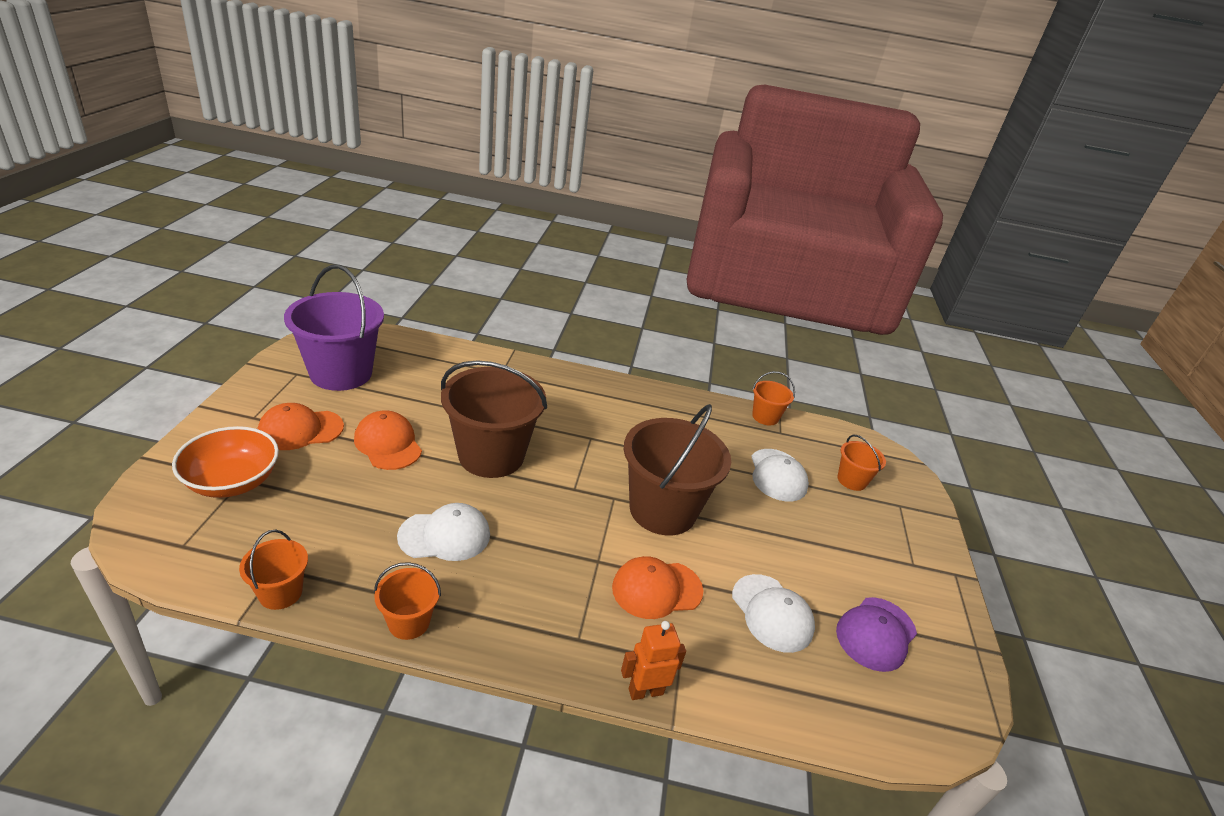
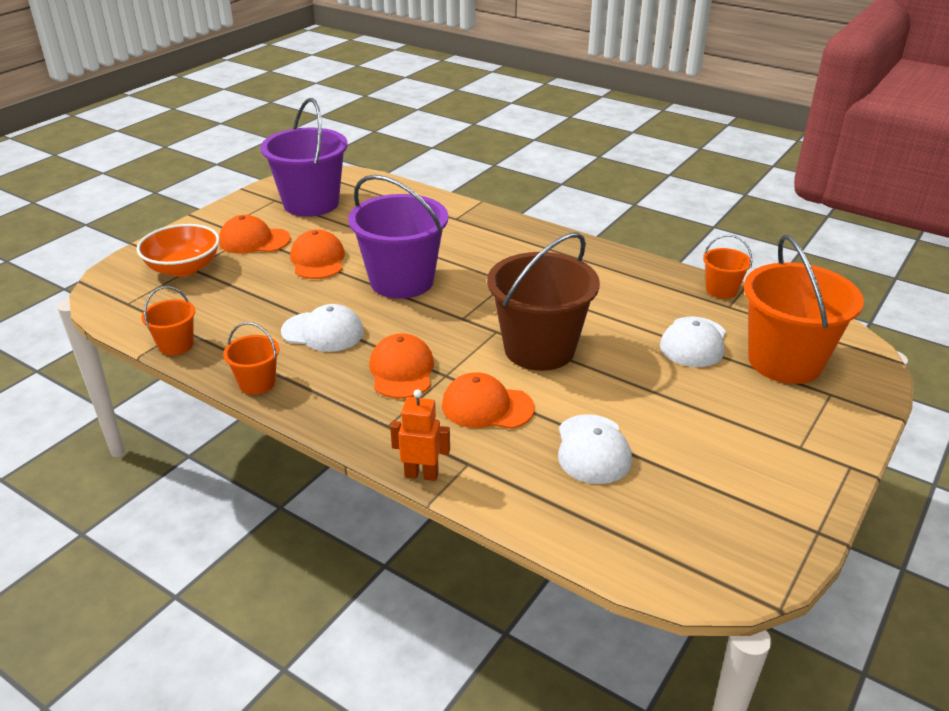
camera: 30 degrees right, 0 degrees up
brown bucket [441,360,547,478] -> purple bucket [348,175,448,299]
purple cap [836,597,917,672] -> none
orange bucket [837,435,886,491] -> orange bucket [744,234,864,384], size x2.09
none -> orange cap [369,333,434,399]

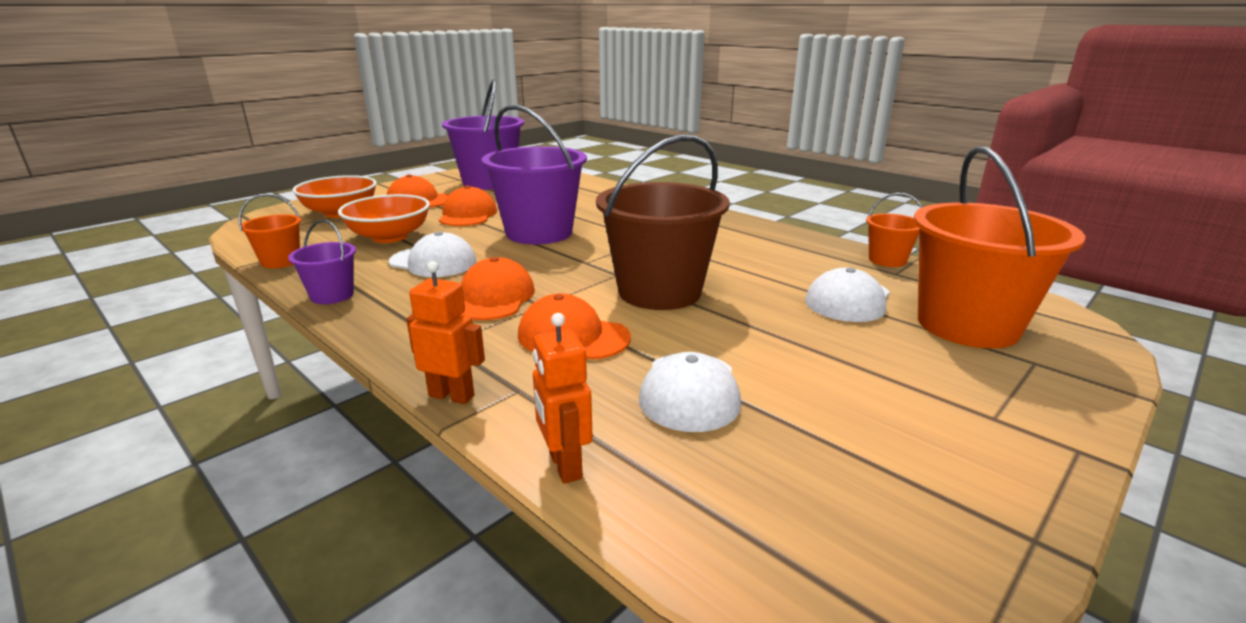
camera: 10 degrees right, 10 degrees down
orange bucket [223,322,279,395] -> purple bucket [288,220,356,304]
none -> orange bowl [338,194,430,243]
none -> orange robot [533,313,593,484]

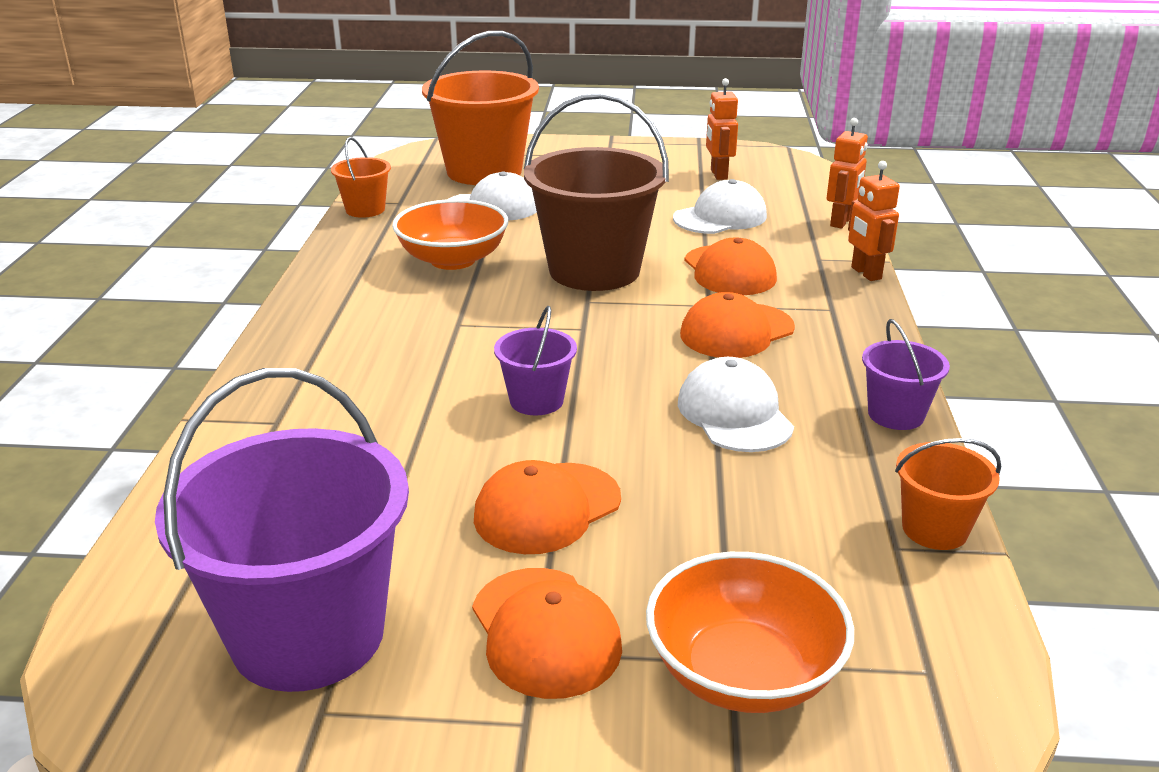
camera: 130 degrees left, 5 degrees up
orange bowl [338,194,430,243] -> orange bowl moved to [392,199,508,270]
purple bucket [482,105,587,245] -> purple bucket [494,306,577,415], size x0.48
none -> orange robot [706,78,738,180]

